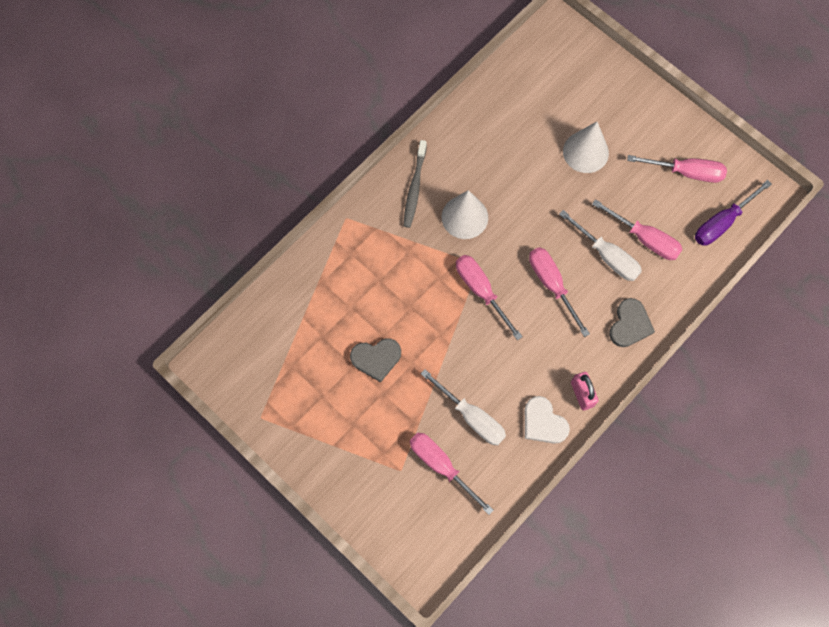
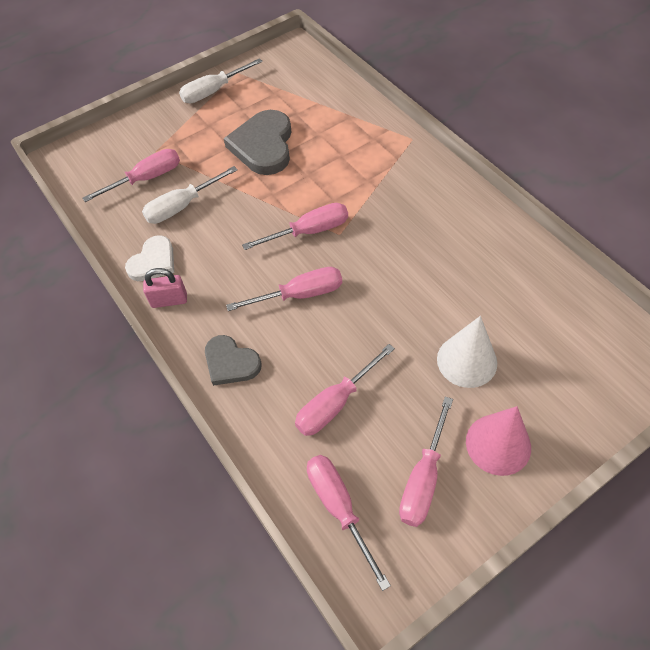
camera: 105 degrees right, 15 degrees down
grey heart [350,338,401,382] -> grey heart [224,110,291,175], size x1.63
grey toothbrush [403,140,427,228] -> none
white cone [442,190,488,239] -> none
white heart [525,396,570,444] -> white heart turned 150 degrees clockwise [125,235,174,281]
white screwdriver [559,210,642,281] -> white screwdriver moved to [179,58,263,103]
purple screwdriver [695,180,772,246] -> pink screwdriver [307,455,391,591]
none -> pink cone [466,406,531,476]

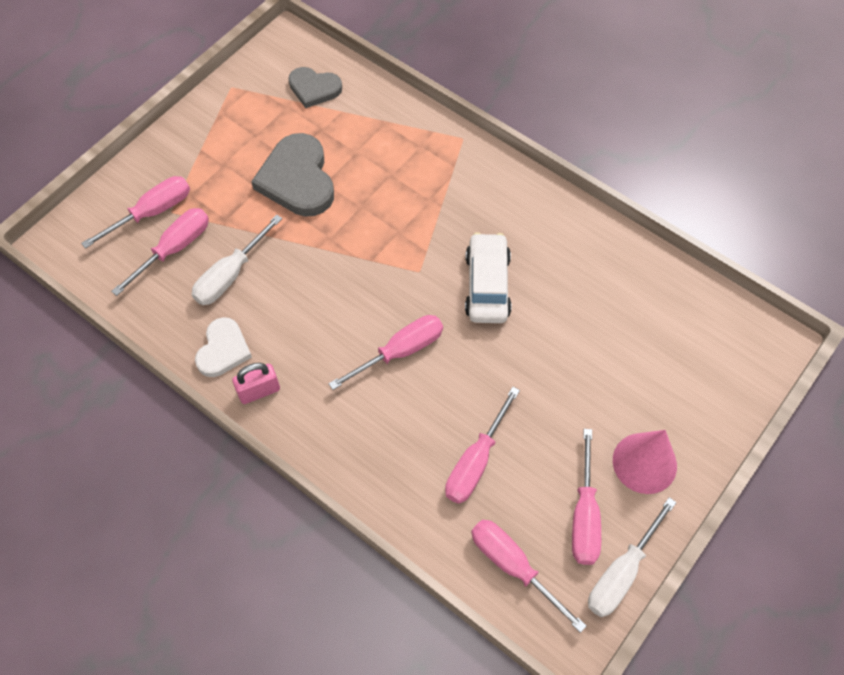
camera: 20 degrees left, 5 degrees up
white screwdriver [179,58,263,103] -> white screwdriver moved to [588,497,677,617]
grey heart [205,335,262,386] -> grey heart moved to [288,67,342,108]
pink screwdriver [242,203,348,250] -> pink screwdriver moved to [81,176,190,249]
white cone [437,316,497,388] -> none
none -> white car [465,232,512,323]

